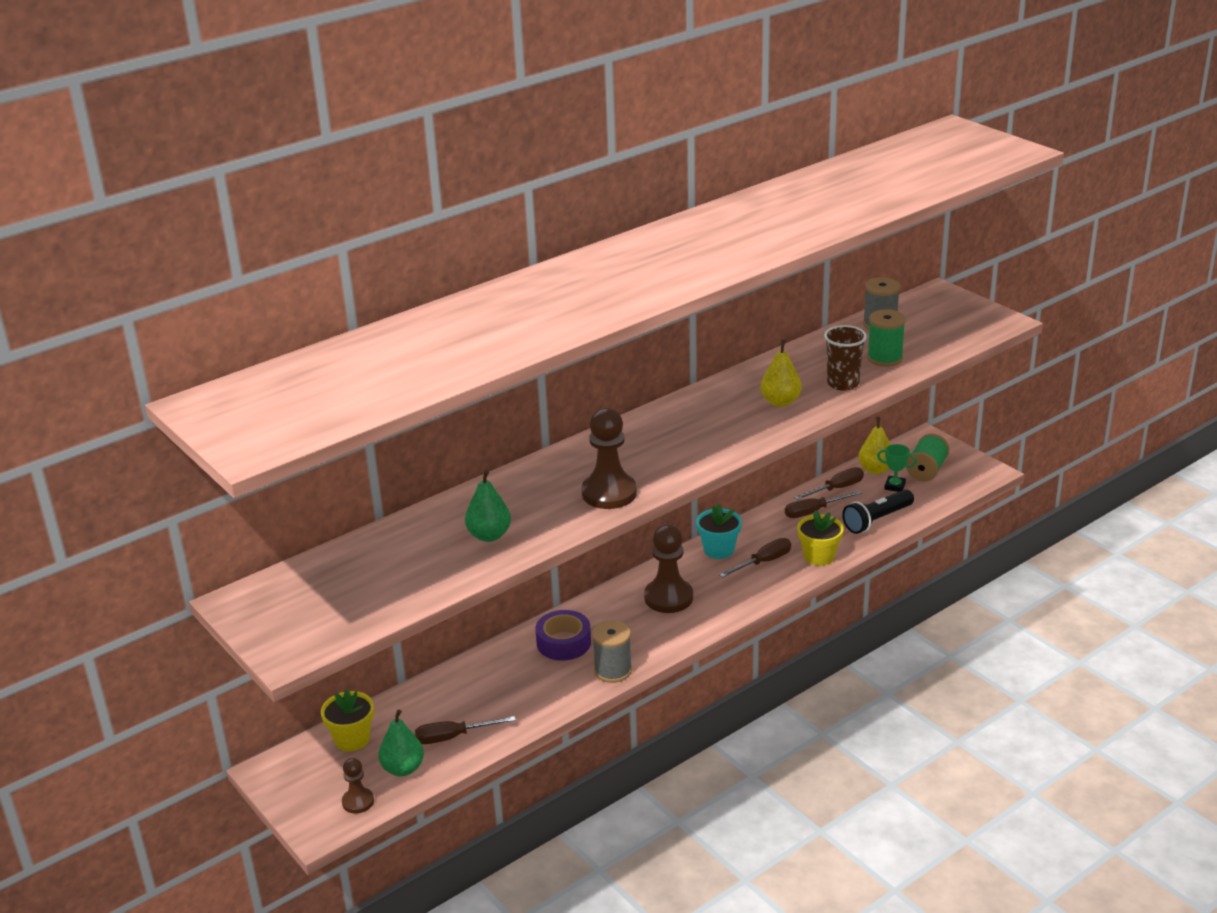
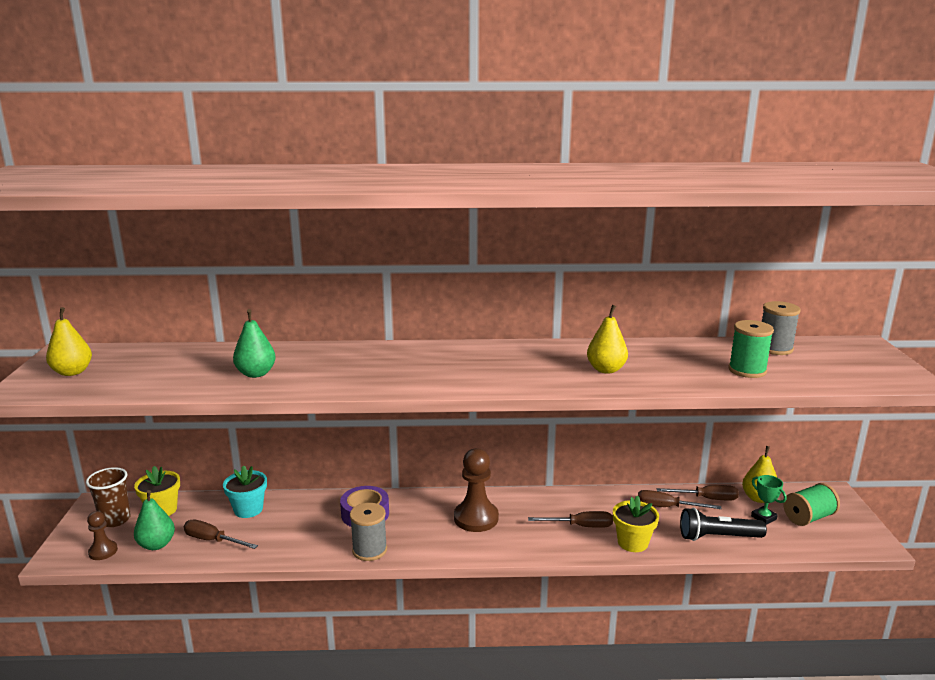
camera: 35 degrees right, 10 degrees down
brown pawn [582,408,637,509] -> none
turquoise flower pot [696,504,742,559] -> turquoise flower pot moved to [223,465,267,518]
brown cup [824,325,867,391] -> brown cup moved to [86,467,131,527]
none -> yellow pear [46,307,92,376]

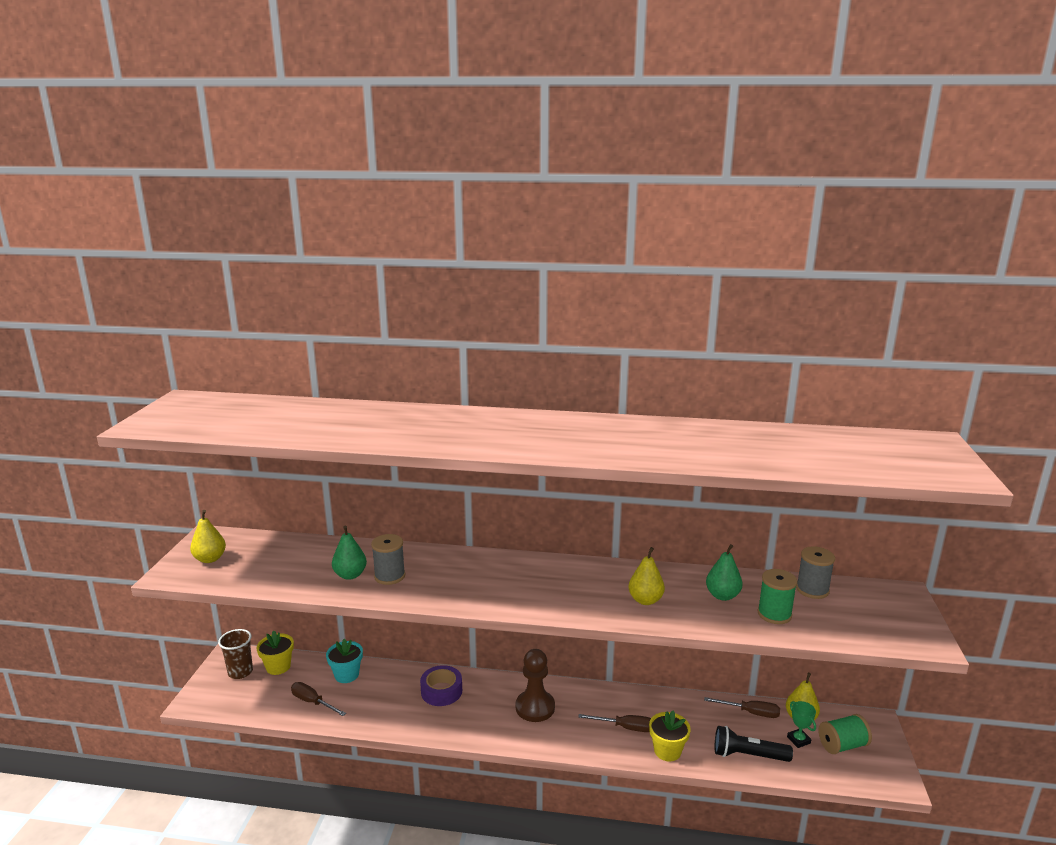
camera: 10 degrees right, 0 degrees up
brown pawn [87,511,118,560] -> none
green pear [134,490,175,550] -> green pear moved to [706,544,742,601]
grey spool [350,503,387,561] -> grey spool moved to [371,534,405,585]
brown screwdriver [638,490,722,509] -> none

